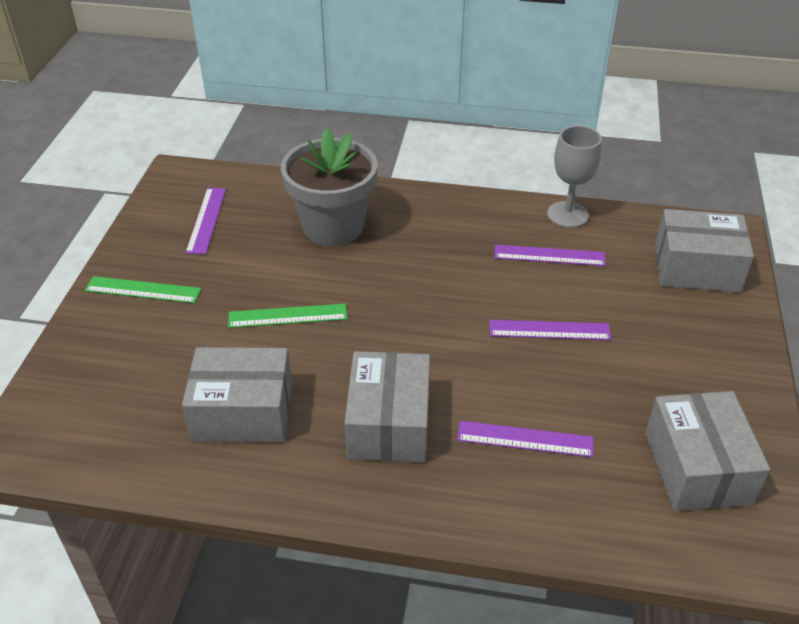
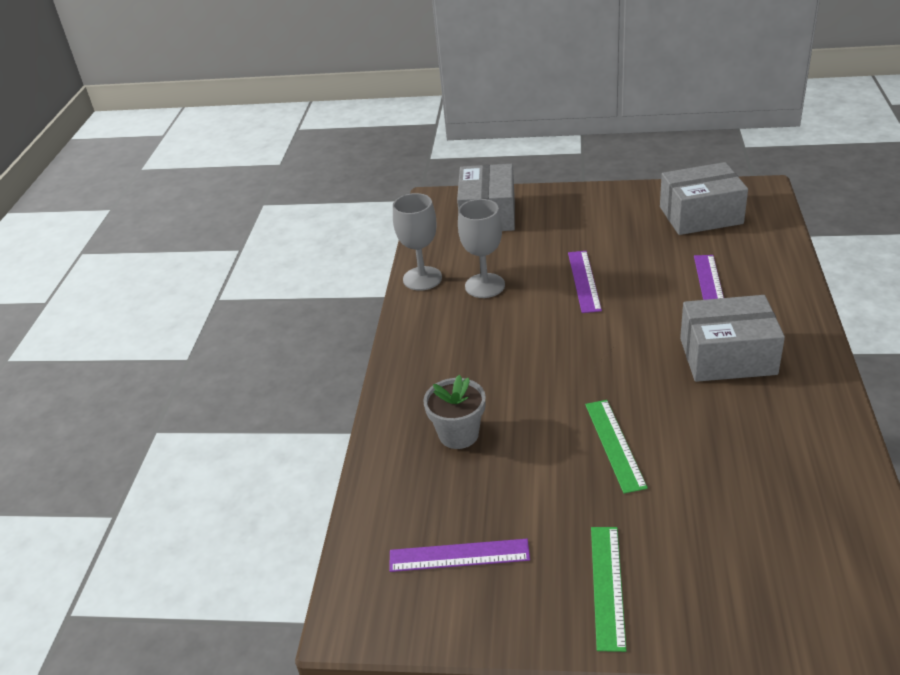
camera: 90 degrees left, 5 degrees down
grey box [182,347,292,442] -> none
grey flower pot [281,128,378,246] -> grey flower pot [423,375,486,449], size x0.57
purple ruler [494,244,606,266] -> grey goblet [458,199,505,298]

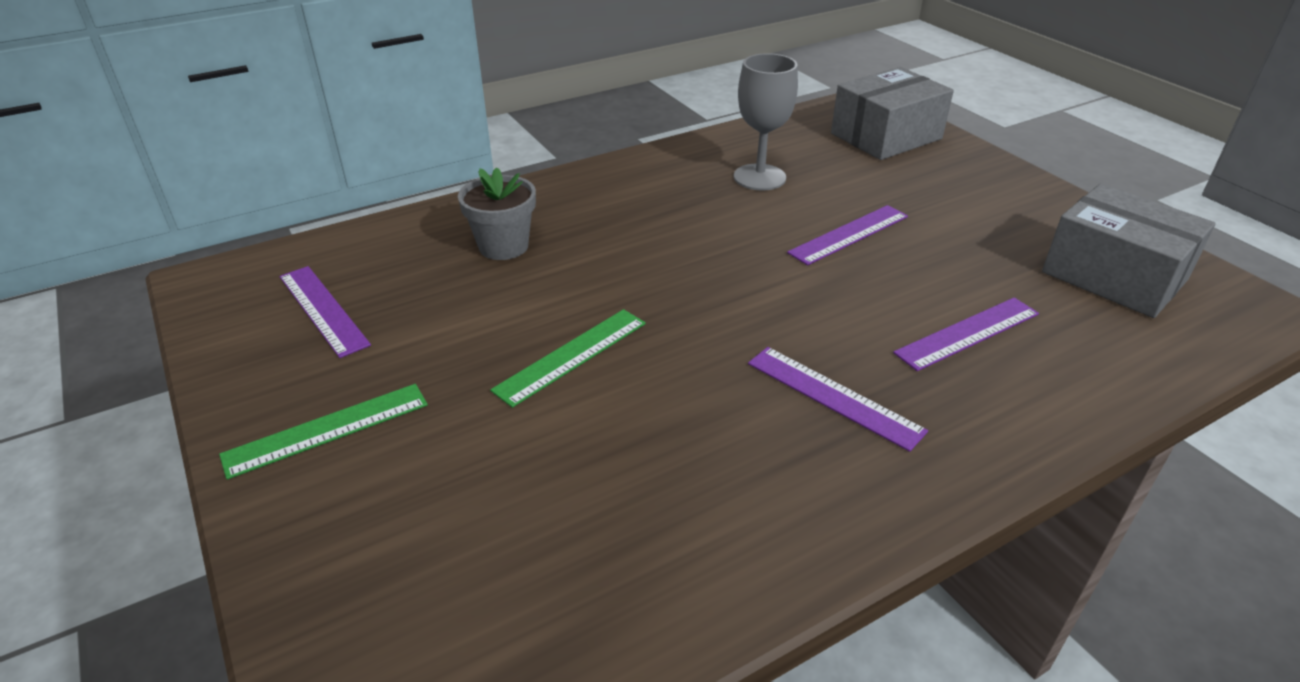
camera: 50 degrees right, 0 degrees up
grey goblet [393,193,442,291] -> none
grey box [680,295,785,382] -> purple ruler [748,347,928,452]

